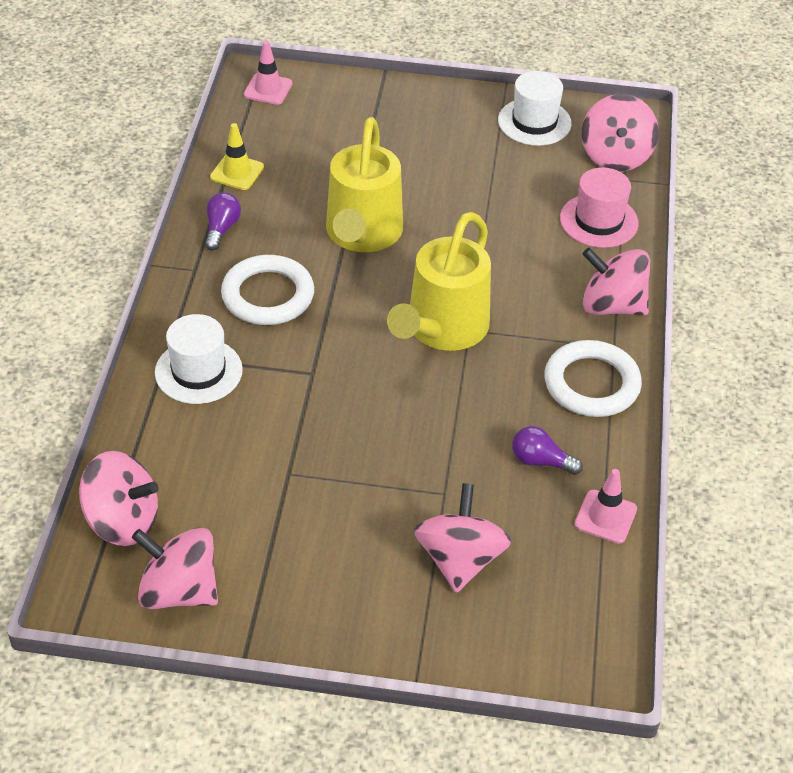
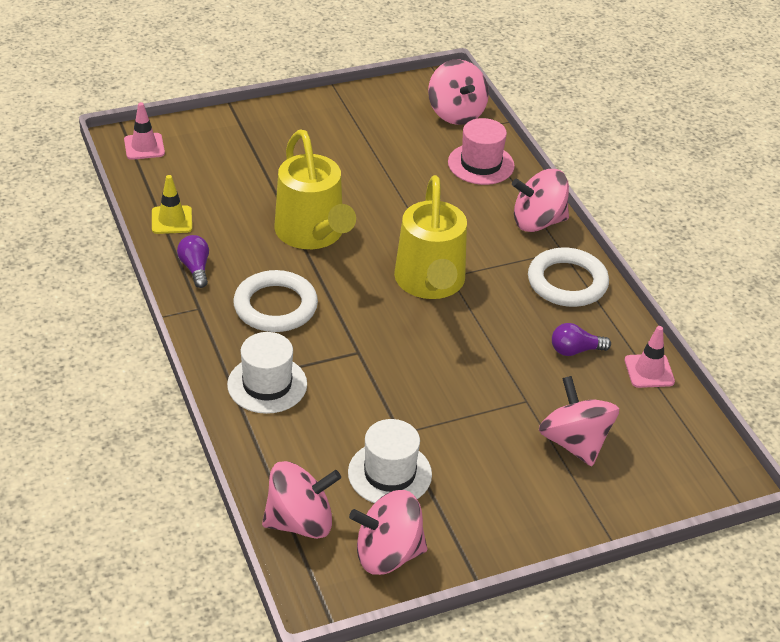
camera: 30 degrees left, 5 degrees down
white hat [498,71,572,146] -> white hat moved to [348,419,432,503]

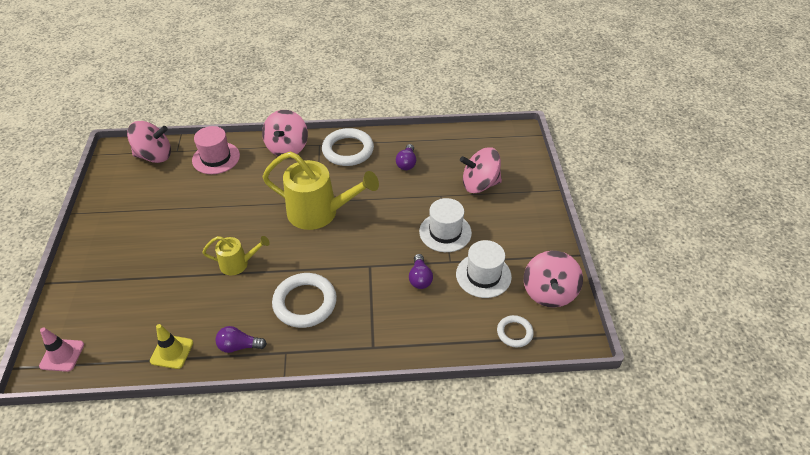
camera: 70 degrees left, 5 degrees up
white hat [227,332,307,414] -> white hat moved to [419,198,472,252]
pink spinning top [262,461,341,539] -> white ring [497,315,534,347]
yellow watering can [274,130,356,249] -> yellow watering can [202,236,270,275], size x0.53
pink traffic cone [625,326,675,388] -> none
none -> purple light bulb [409,254,433,289]

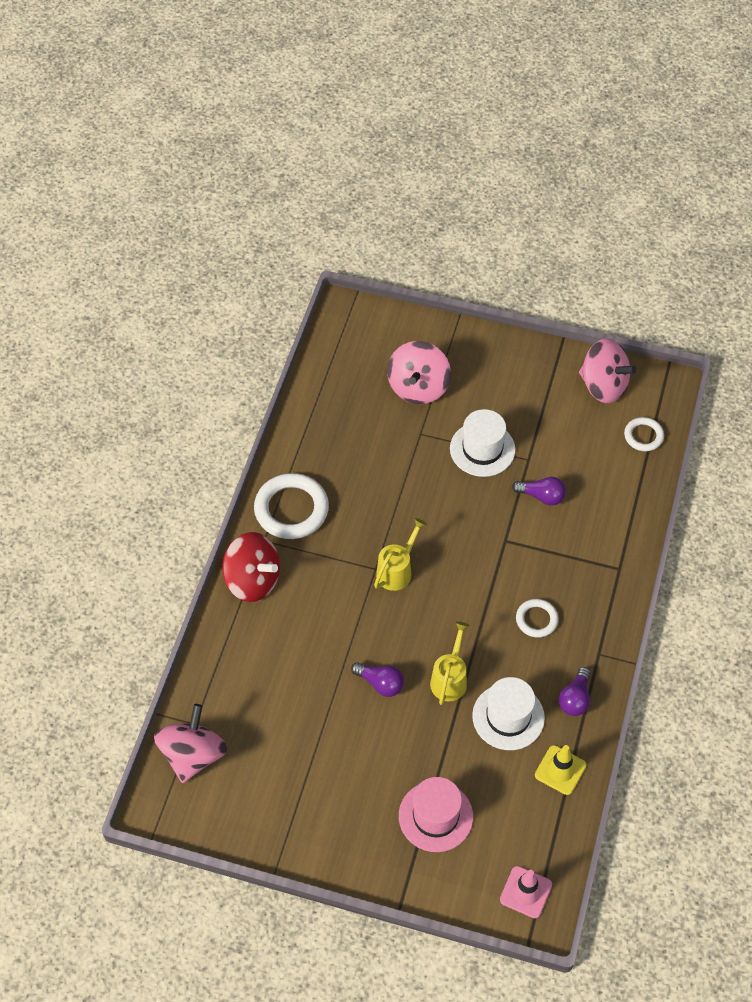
camera: 70 degrees left, 10 degrees up
pink hat [192,126,240,174] -> pink hat moved to [399,777,473,852]
pink spinning top [262,110,308,156] -> red spinning top [222,532,280,602]
yellow watering can [262,152,379,230] -> yellow watering can [374,518,427,591], size x0.53
white ring [272,273,337,328] -> white ring [516,599,559,638], size x0.55
purple light bulb [396,144,416,170] -> purple light bulb moved to [351,662,404,697]
white hat [456,240,512,298] -> white hat moved to [472,677,545,750]

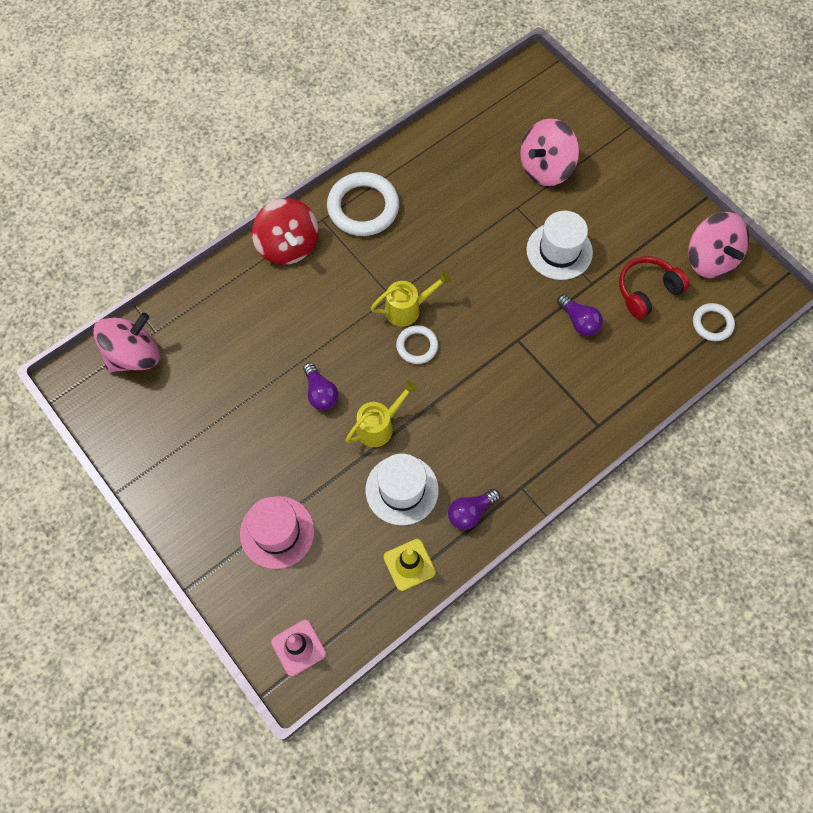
camera: 35 degrees right, 10 degrees up
white ring [516,599,559,638] -> white ring moved to [396,325,438,364]
none -> red headphones [619,256,690,319]

